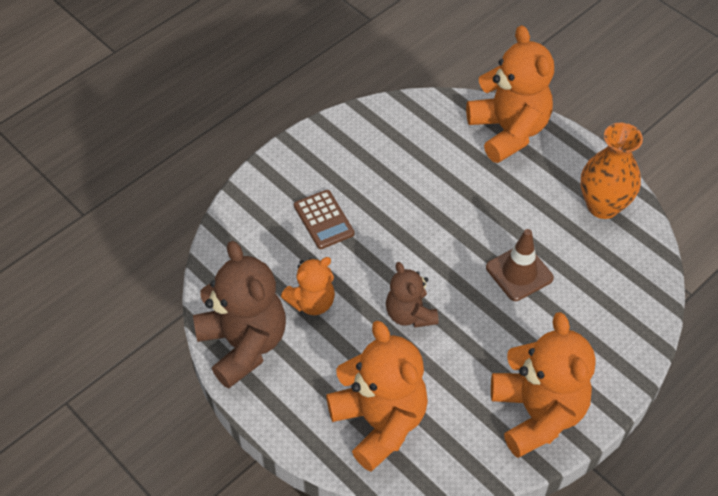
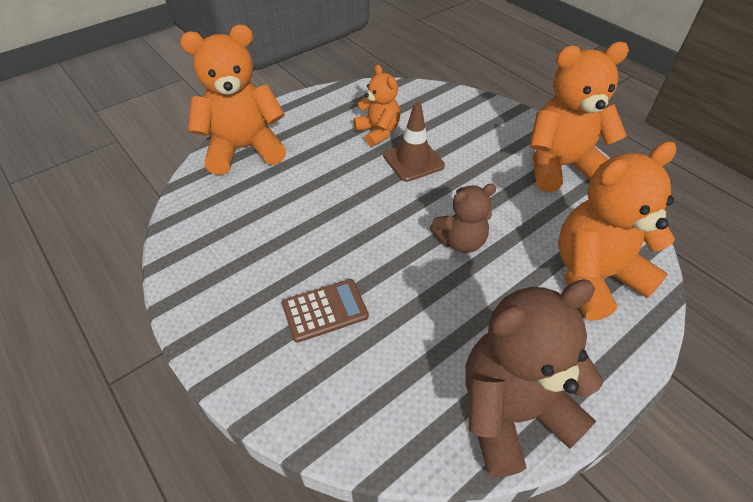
camera: 85 degrees left, 5 degrees down
orange teddy bear [281,257,335,315] -> orange teddy bear moved to [354,65,400,147]
orange vase [581,123,643,219] -> none

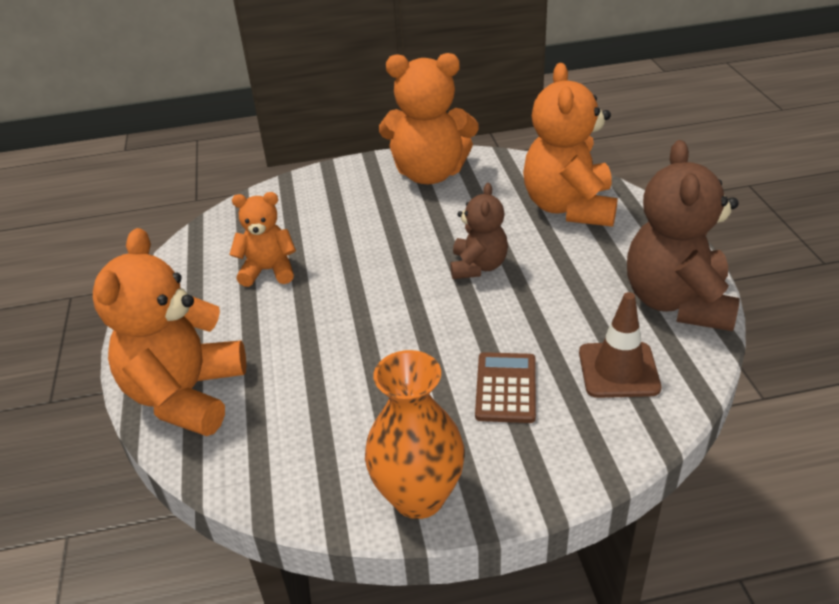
camera: 60 degrees left, 10 degrees down
brown traffic cone [383,102,445,182] -> brown traffic cone moved to [579,292,661,398]
orange teddy bear [530,42,629,192] -> orange teddy bear turned 105 degrees counterclockwise [379,53,478,184]
none -> orange vase [365,350,465,519]

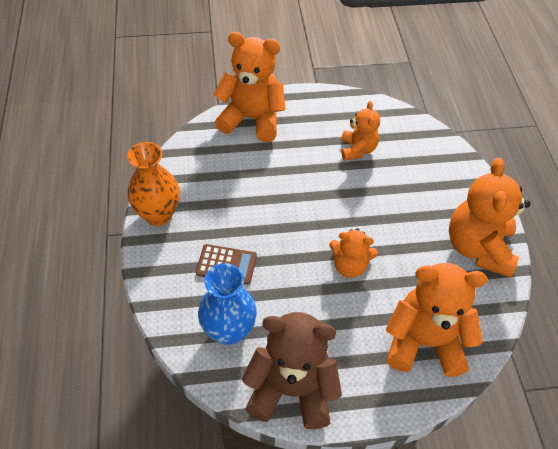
camera: 90 degrees right, 15 degrees up
brown teddy bear [450,183,508,279] -> orange teddy bear [329,228,378,278]
brown traffic cone [579,292,661,398] -> blue vase [198,263,257,345]

